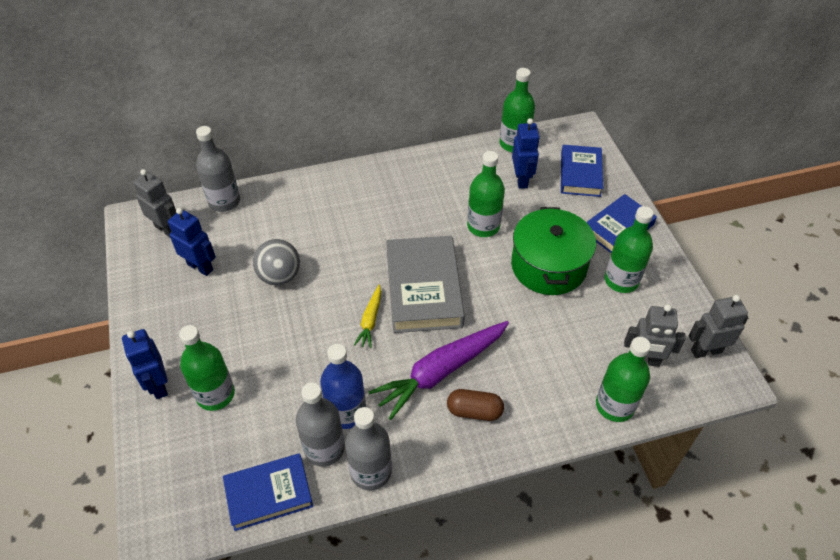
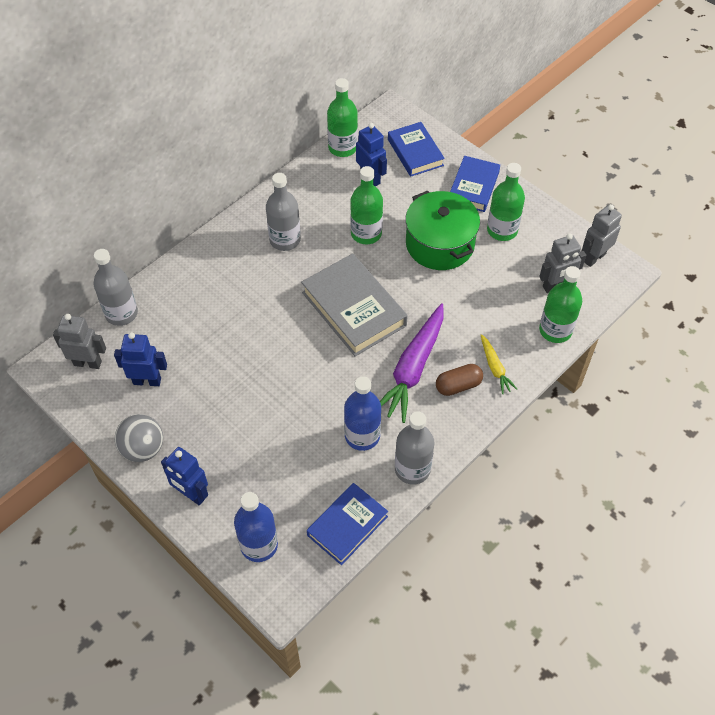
camera: 30 degrees left, 5 degrees up
green bottle [179,325,235,411] -> none
grey ball [253,239,300,285] -> grey ball moved to [115,414,163,462]
grey bottle [296,382,345,467] -> grey bottle moved to [266,173,301,251]
yellow carrot [354,285,381,348] -> yellow carrot moved to [481,334,517,394]
none -> blue bottle [234,492,278,562]

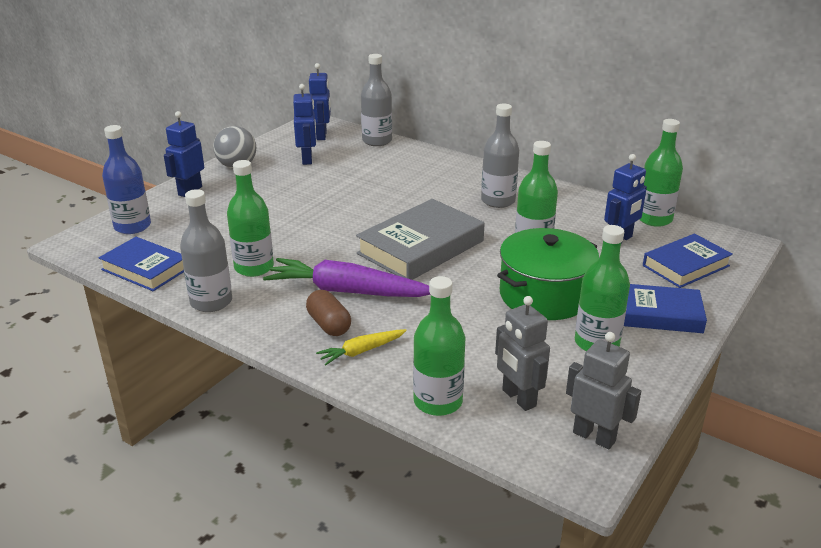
camera: 80 degrees right, 25 degrees down
grey robot [53,314,106,369] -> blue robot [309,63,331,140]
blue bottle [344,376,381,451] -> green bottle [227,160,274,277]

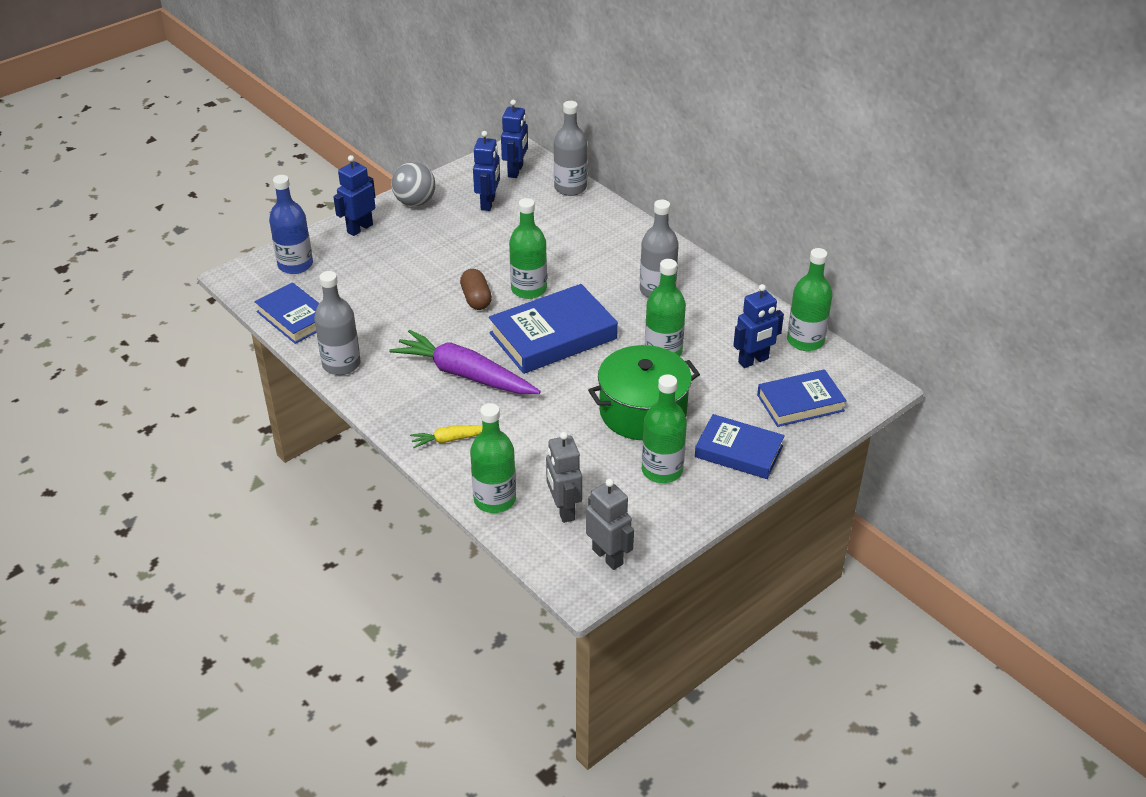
camera: 15 degrees right, 10 degrees up
green bottle [227,160,274,277] -> green bottle moved to [509,198,547,299]
brown capsule [306,290,351,336] -> brown capsule moved to [460,269,492,310]
grey book [356,199,485,280] -> blue book [489,284,618,374]

